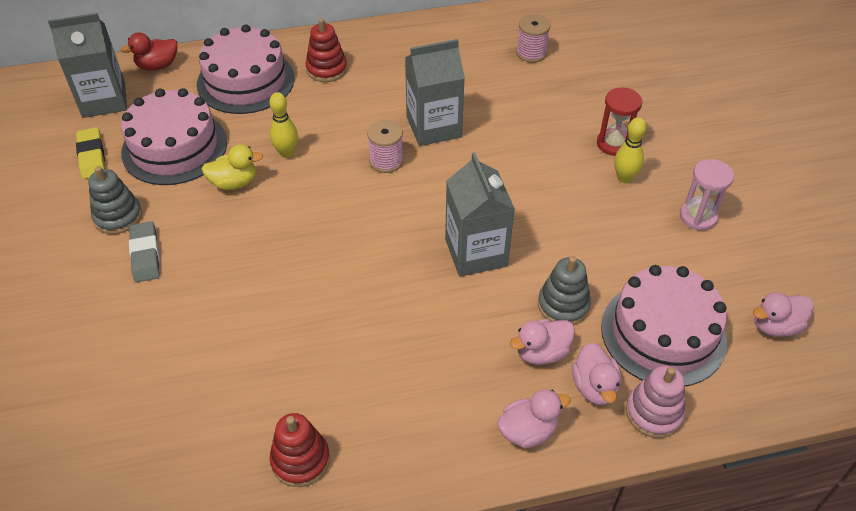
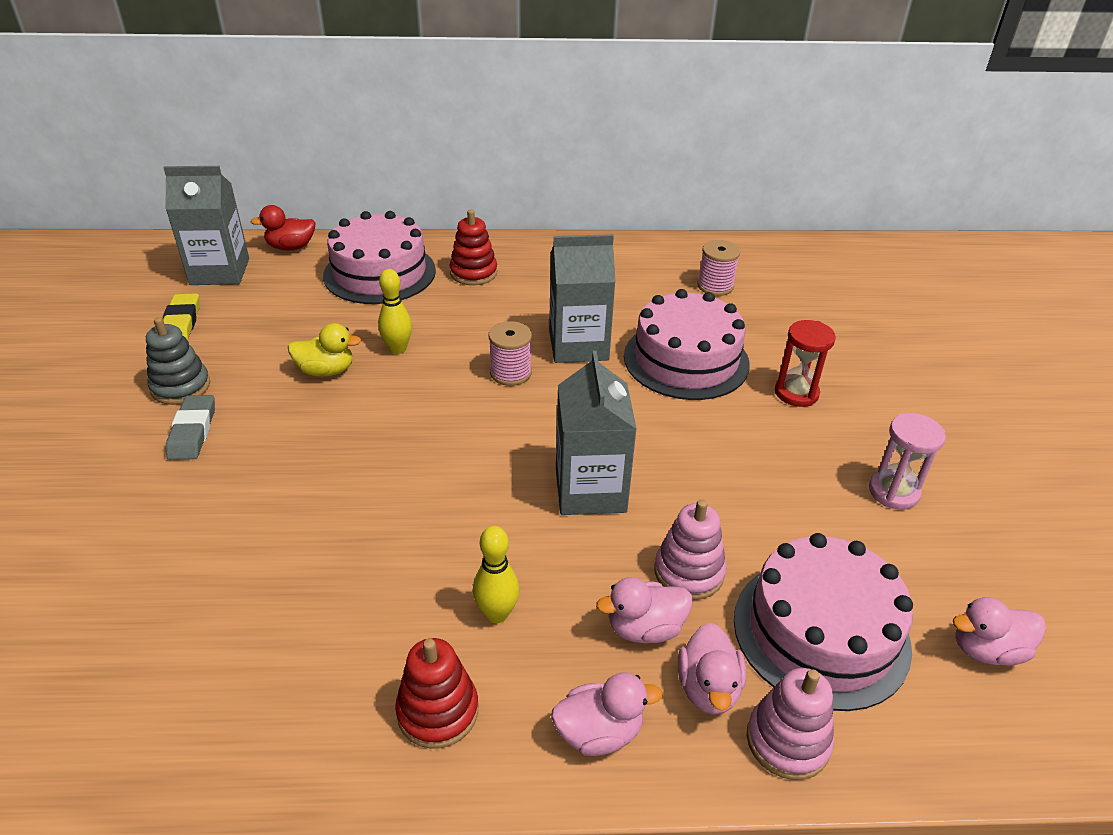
camera: 10 degrees right, 10 degrees down
pink cake [121,88,227,185] -> pink cake moved to [624,289,750,400]
red stacking toy [270,413,330,487] -> red stacking toy moved to [395,638,478,749]
grey stacking toy [538,256,591,325] -> pink stacking toy [654,499,726,600]
yellow bowling pin [614,117,646,183] -> yellow bowling pin moved to [473,526,520,623]

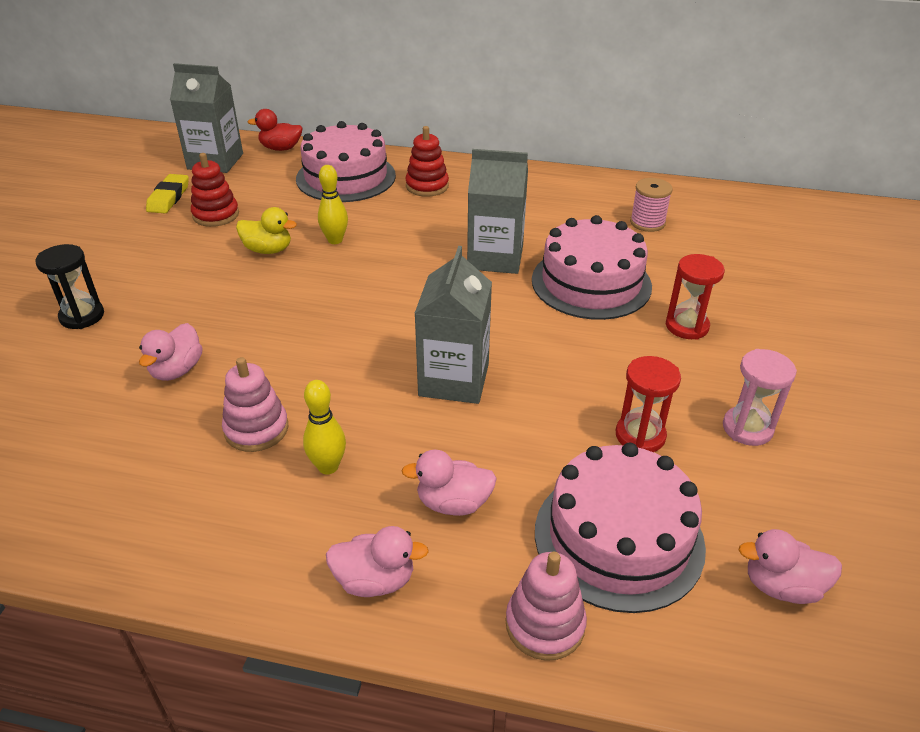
camera: 15 degrees right, 0 degrees up
grey stacking toy [146,317,210,405] -> none
grey eraser [166,395,215,460] -> none
red stacking toy [395,638,478,749] -> red stacking toy moved to [191,153,239,227]
pink spool [488,321,532,386] -> none
pink stacking toy [654,499,726,600] -> pink stacking toy moved to [222,357,288,452]
pink duck [678,623,746,715] -> pink duck moved to [139,323,202,381]
none -> black hourglass [35,244,104,329]
none -> red hourglass [616,356,681,452]

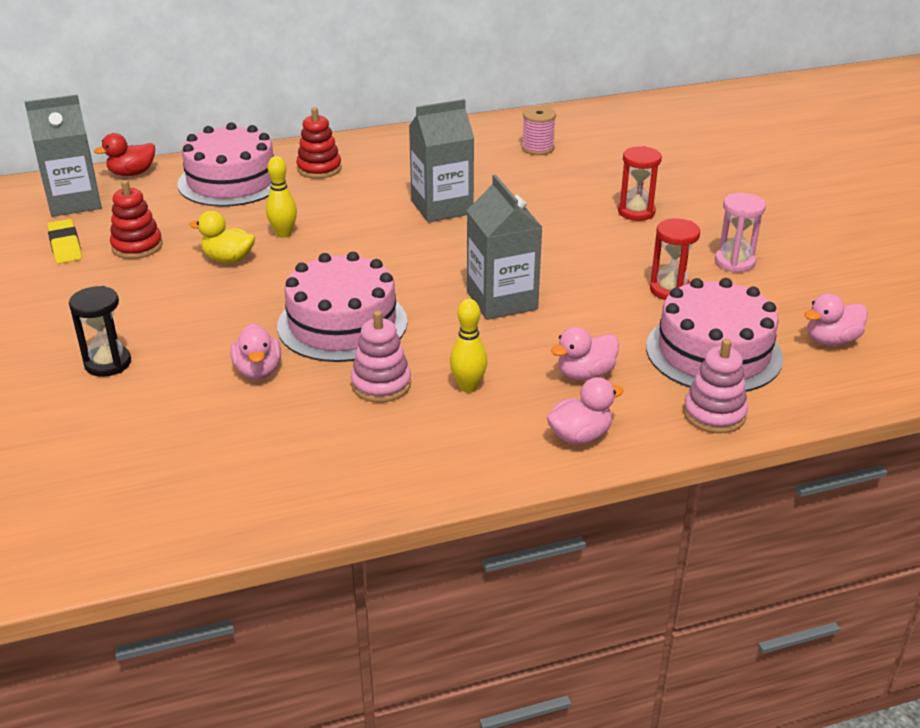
camera: 30 degrees left, 5 degrees down
yellow duck [236,207,297,254] -> yellow duck turned 150 degrees counterclockwise [190,211,255,263]
pink cake [532,215,652,320] -> pink cake moved to [277,252,407,362]

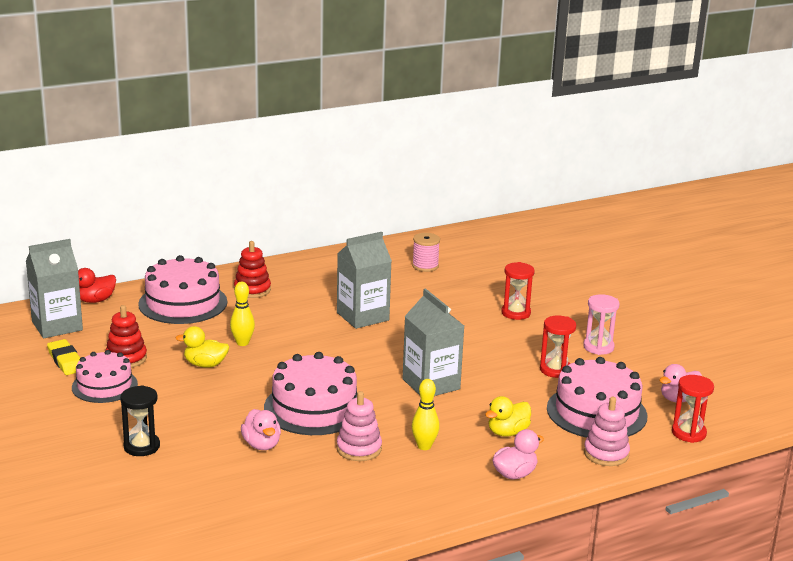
camera: 10 degrees left, 10 degrees down
pink duck [551,326,619,380] -> yellow duck [485,396,531,437]
none -> pink cake [72,350,138,403]
none -> red hourglass [672,375,714,443]

